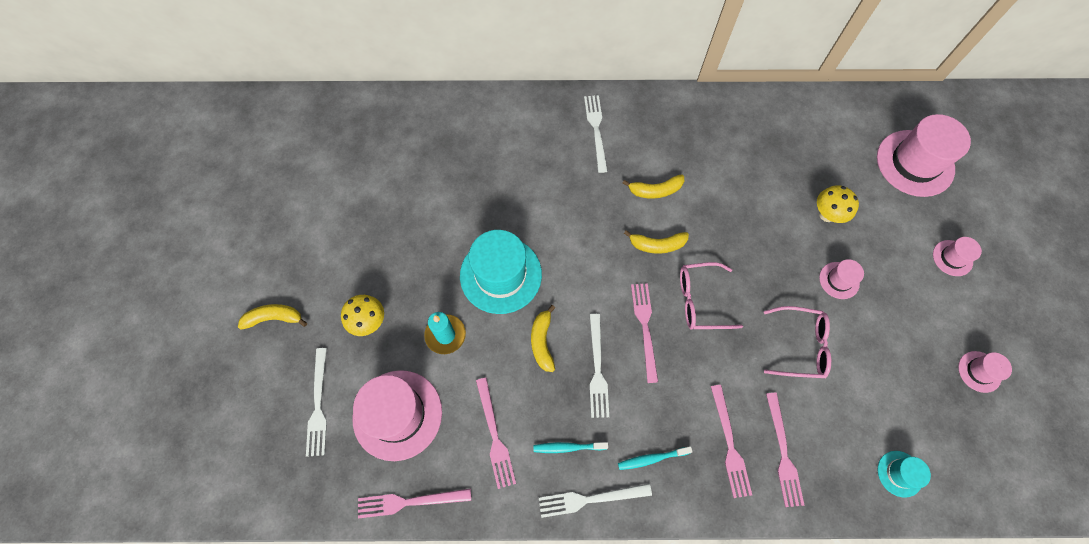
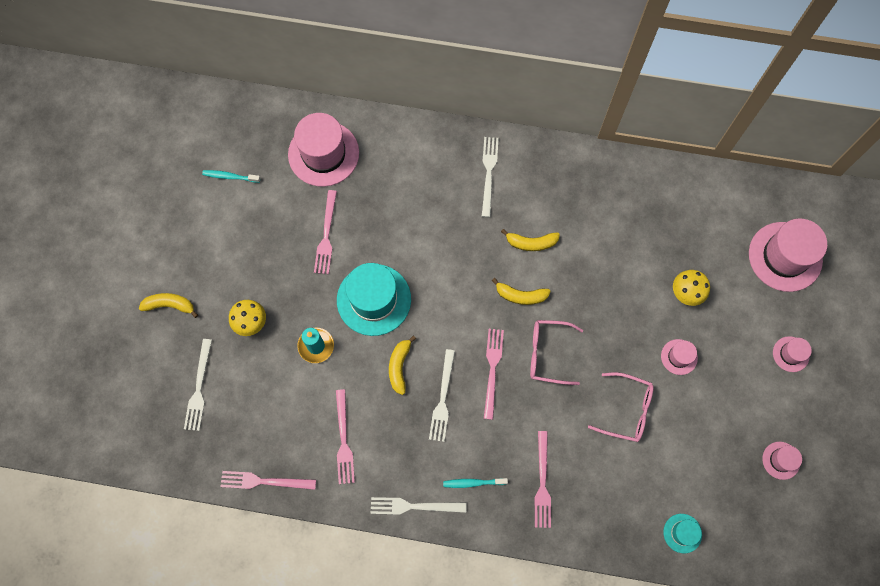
camera: 10 degrees right, 5 degrees up
pink hat [353,370,442,461] -> pink hat moved to [288,113,359,187]
turquoise toothbrush [533,442,608,453] -> turquoise toothbrush moved to [202,170,261,183]
pink fork [766,393,805,507] -> pink fork moved to [314,190,337,274]

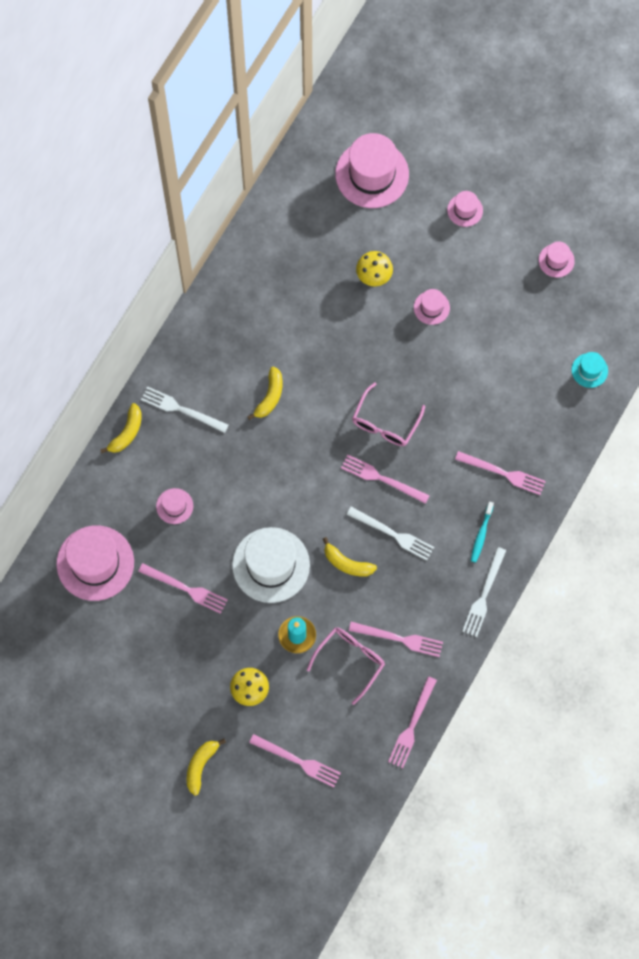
camera: 70 degrees left, 0 degrees up
white fork [184,339,212,431] -> pink fork [249,734,341,787]
turquoise toothbrush [202,170,261,183] -> none
turquoise hat [337,263,411,336] -> white hat [232,527,310,603]
yellow banana [492,278,551,305] -> yellow banana moved to [100,403,142,453]
pink glasses [588,372,654,442] -> pink glasses moved to [307,627,385,705]
none -> pink hat [156,488,193,524]

